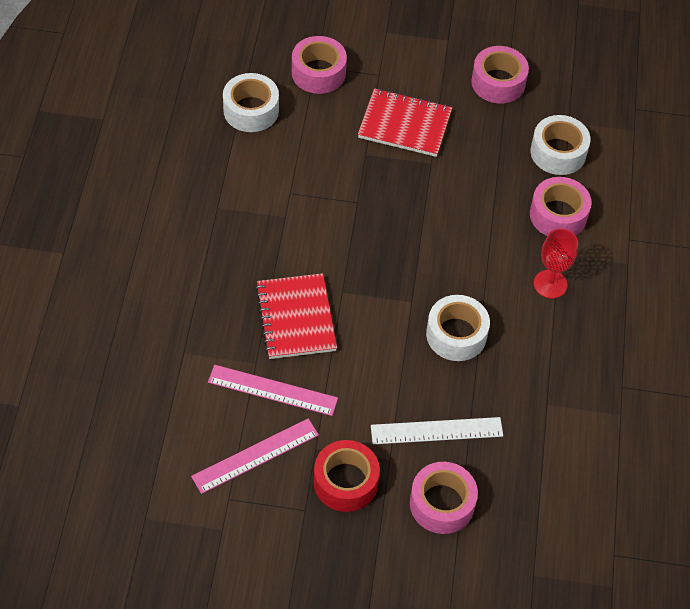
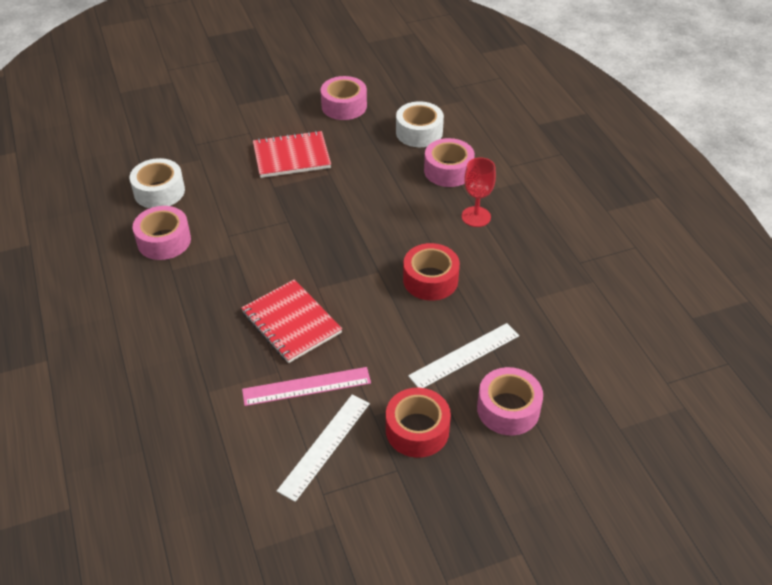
camera: 25 degrees left, 10 degrees down
pink ruler [191,418,319,494] -> white ruler [277,394,370,502]
pink tape [292,36,347,94] -> pink tape moved to [133,206,191,260]
white tape [426,295,490,361] -> red tape [403,243,460,301]

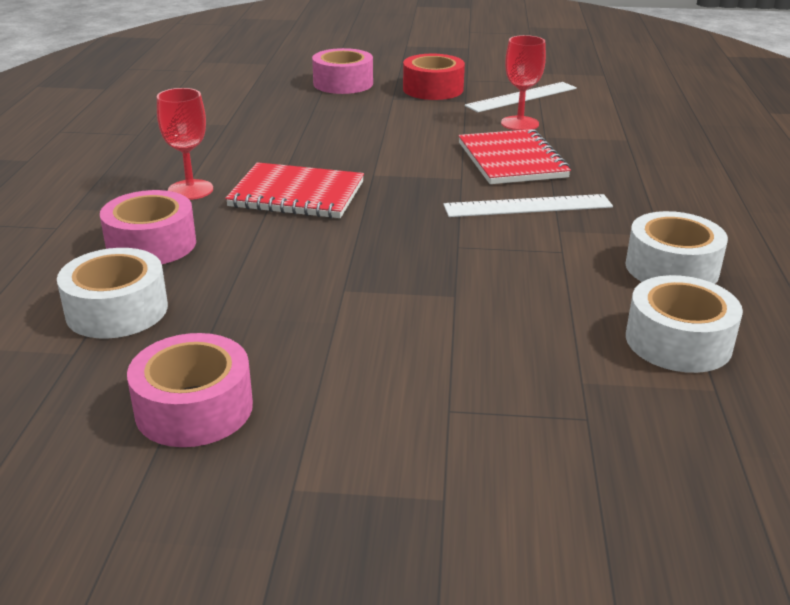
camera: 155 degrees left, 15 degrees down
pink tape [133,206,191,260] -> white tape [626,211,728,284]
pink ruler [242,367,371,406] -> red goblet [501,35,546,130]
red notebook [253,131,331,178] -> red notebook moved to [225,162,364,219]
red tape [403,243,460,301] -> none
white ruler [408,323,519,388] -> white ruler moved to [443,194,613,217]

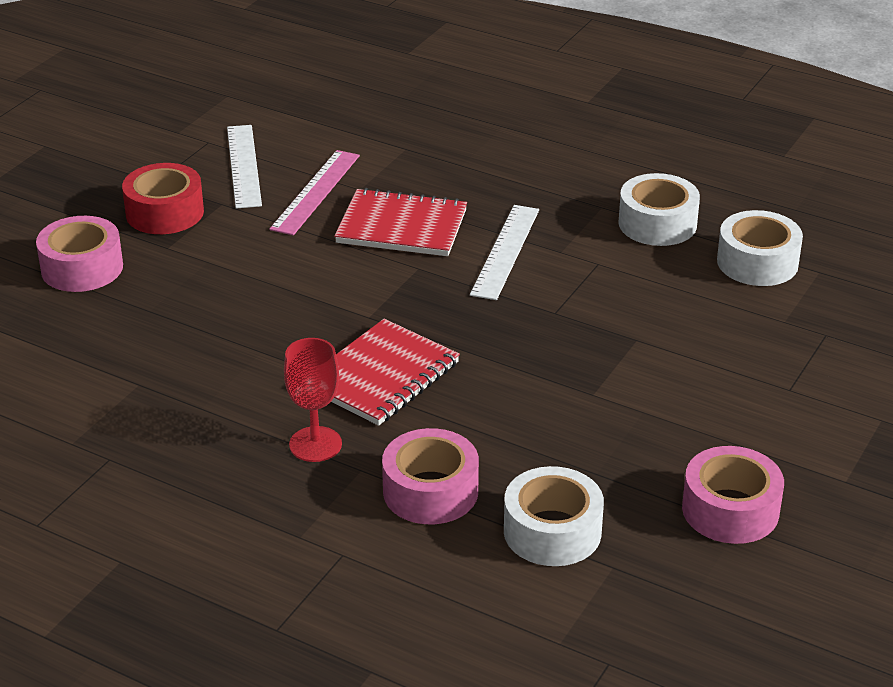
camera: 65 degrees left, 5 degrees up
red goblet [501,35,546,130] -> pink ruler [269,150,360,235]

